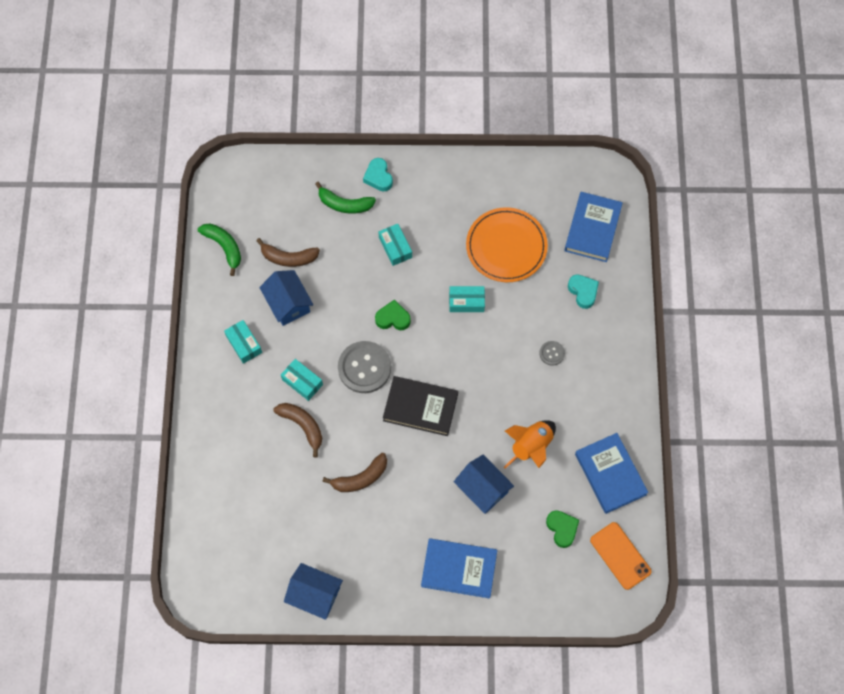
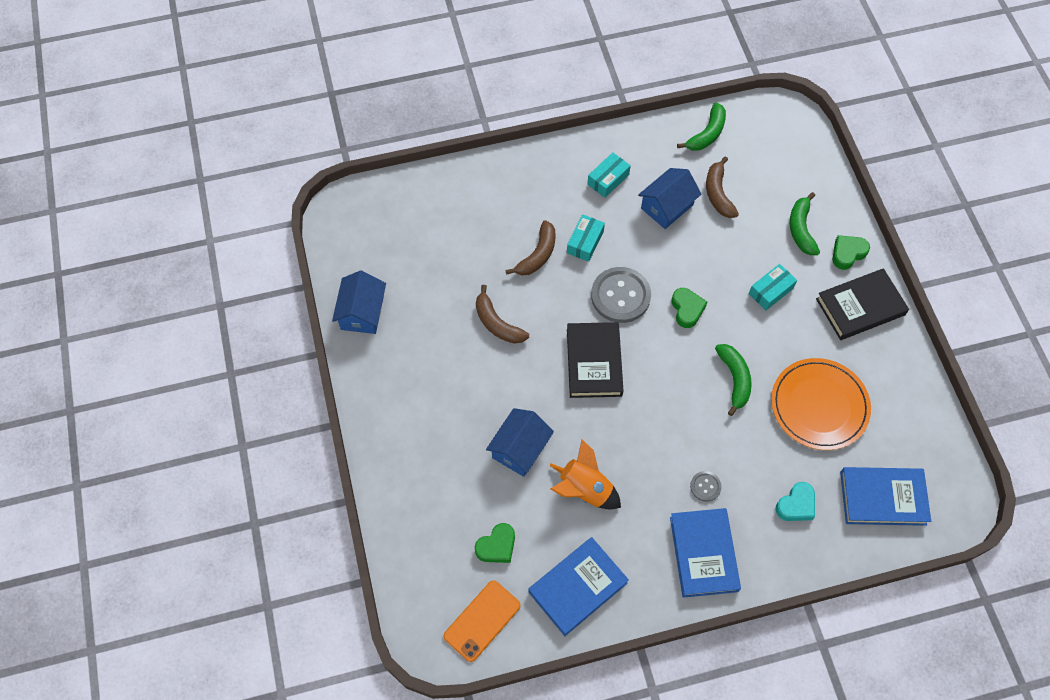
camera: 75 degrees right, 5 degrees down
turquoise heart [363,158,393,192] -> green heart [832,235,870,270]
blue book [421,538,497,598] -> blue book moved to [670,508,741,598]
turquoise box [449,286,485,312] -> green banana [715,344,752,416]
none -> black book [816,268,909,340]

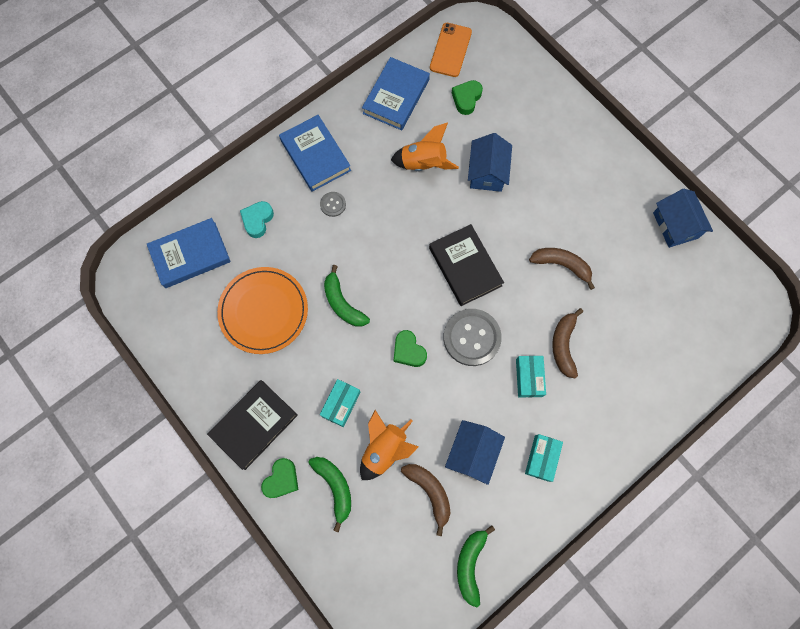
camera: 155 degrees right, 10 degrees up
none -> orange rocket [360,410,419,480]

